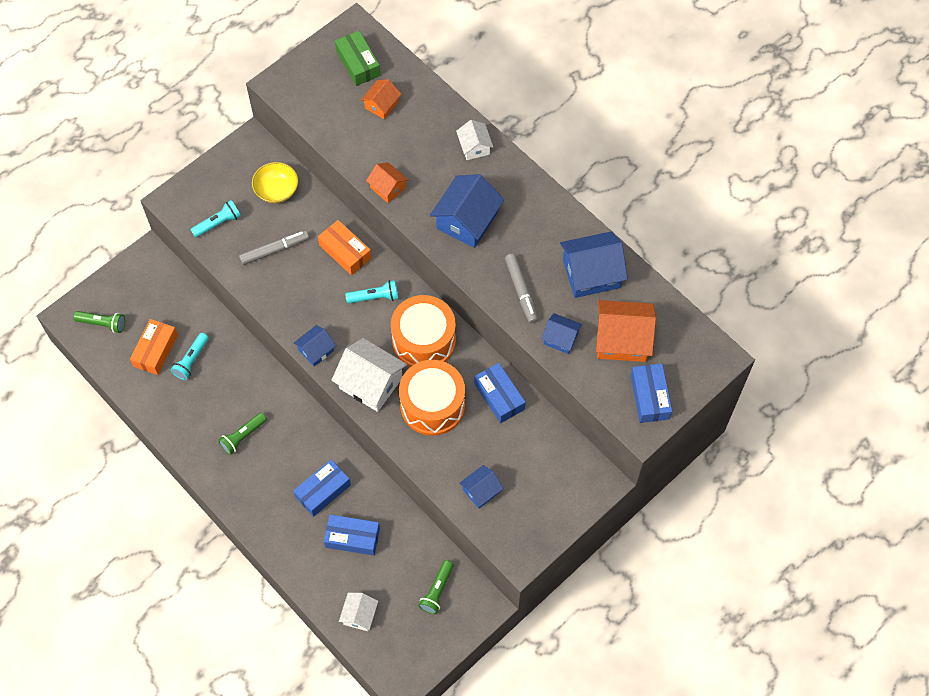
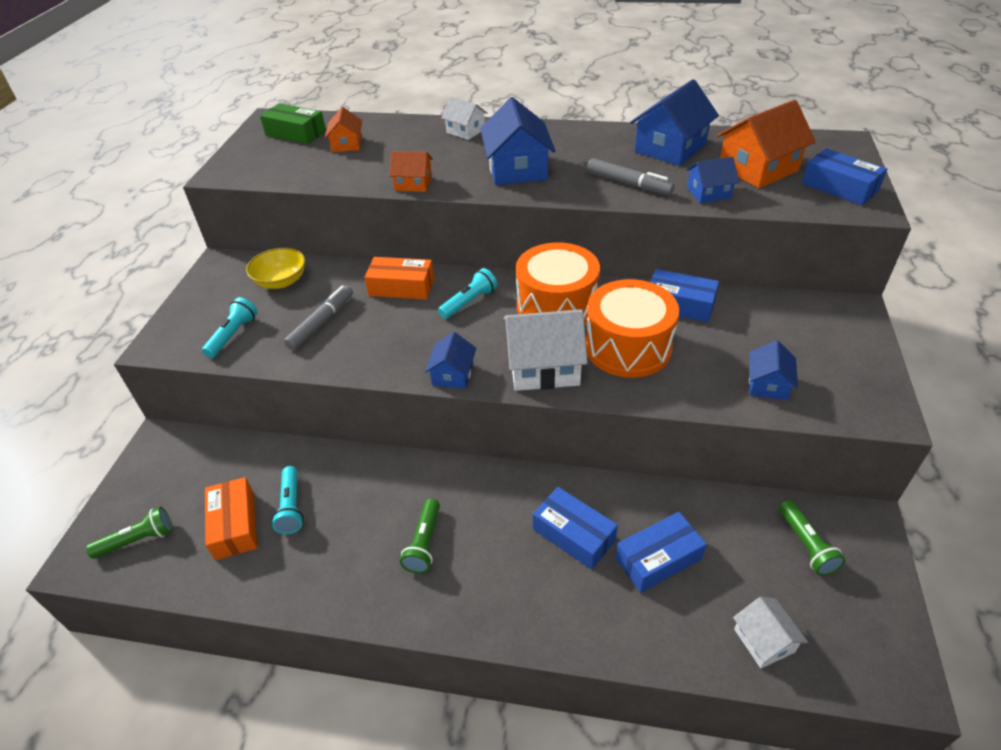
camera: 35 degrees left, 20 degrees down
blue box [293,459,351,517] -> blue box turned 60 degrees counterclockwise [533,487,618,569]

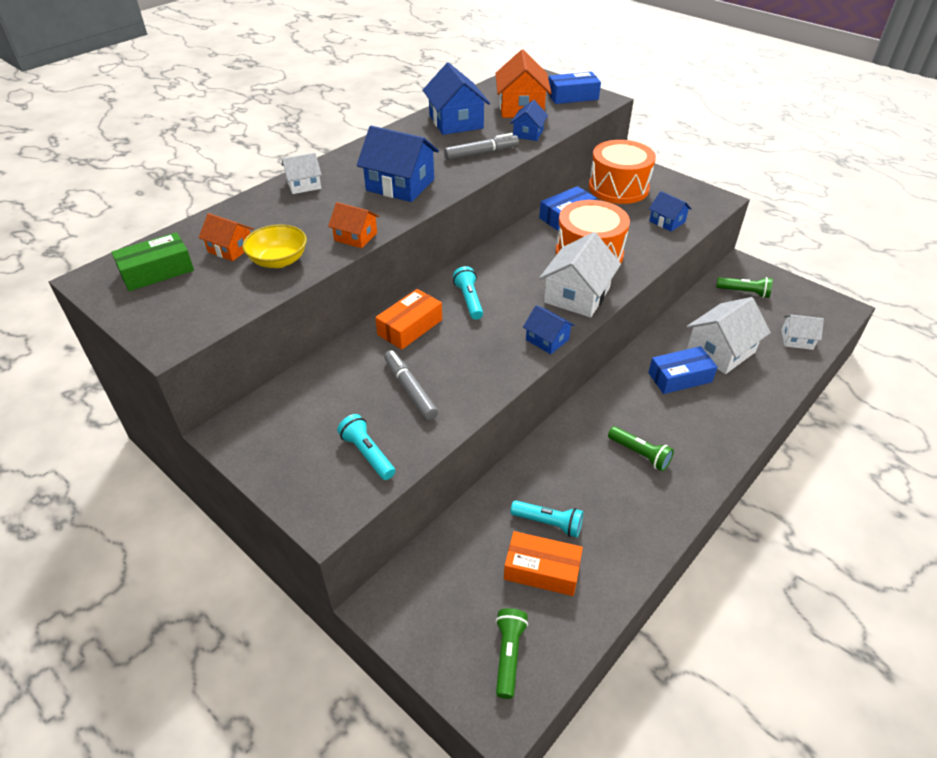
camera: 60 degrees left, 0 degrees up
yellow bowl [246,248,305,289] -> yellow bowl moved to [243,225,307,268]
orange house [389,151,433,192] -> orange house turned 75 degrees clockwise [328,202,379,248]
orange drum [516,242,600,326] -> orange drum moved to [589,140,656,204]
blue box [615,512,707,593] -> white house [686,297,771,374]

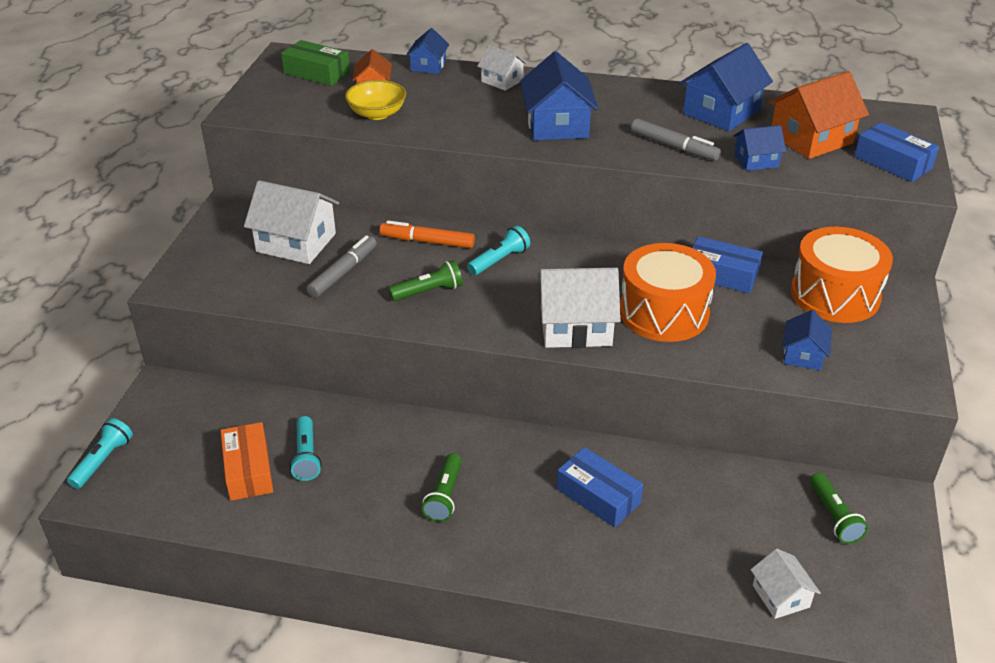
camera: 60 degrees right, 5 degrees down
orange house [328,202,379,248] -> none
turquoise flashlight [337,414,395,480] -> turquoise flashlight moved to [67,418,133,489]
orange box [375,289,442,350] -> orange marker [380,221,475,248]
green flashlight [496,608,528,699] -> green flashlight moved to [389,260,463,301]
blue house [523,305,575,354] -> blue house moved to [406,28,449,74]
white house [686,297,771,374] -> white house moved to [244,180,339,264]

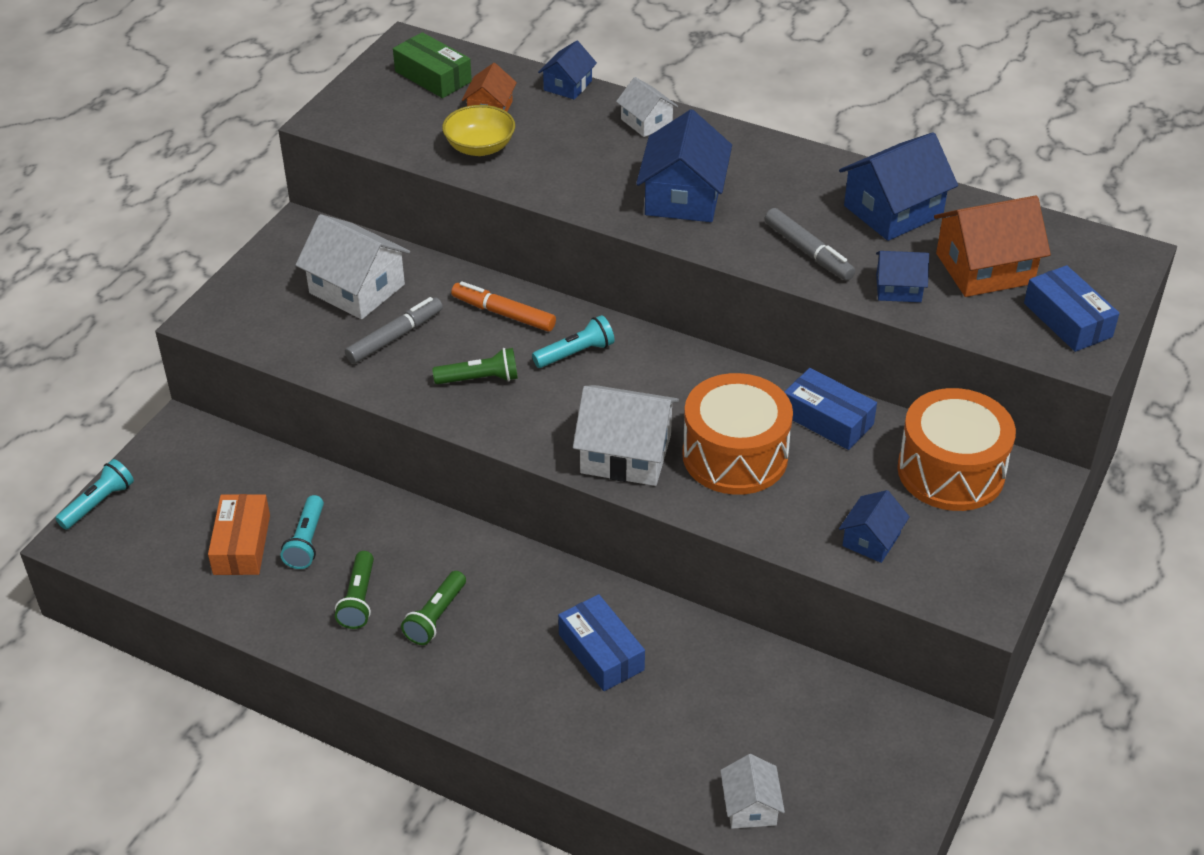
camera: 15 degrees right, 5 degrees up
green flashlight [810,473,868,544] -> green flashlight moved to [335,551,374,629]

